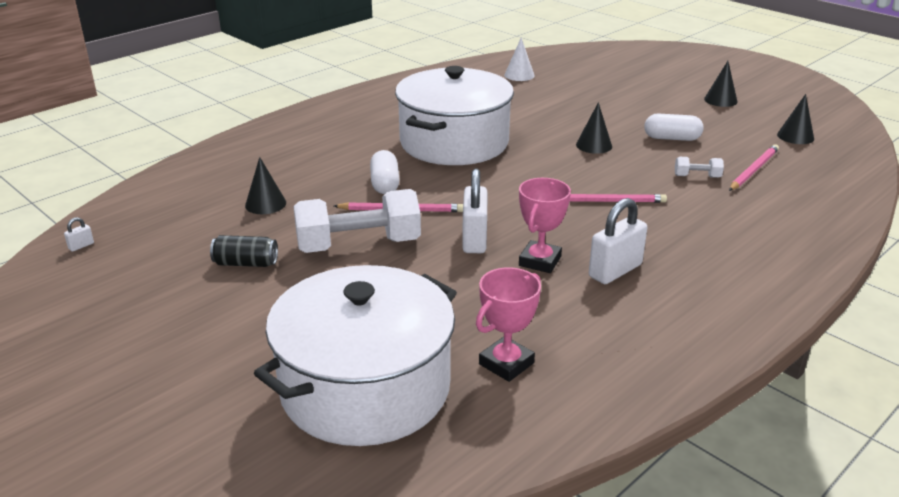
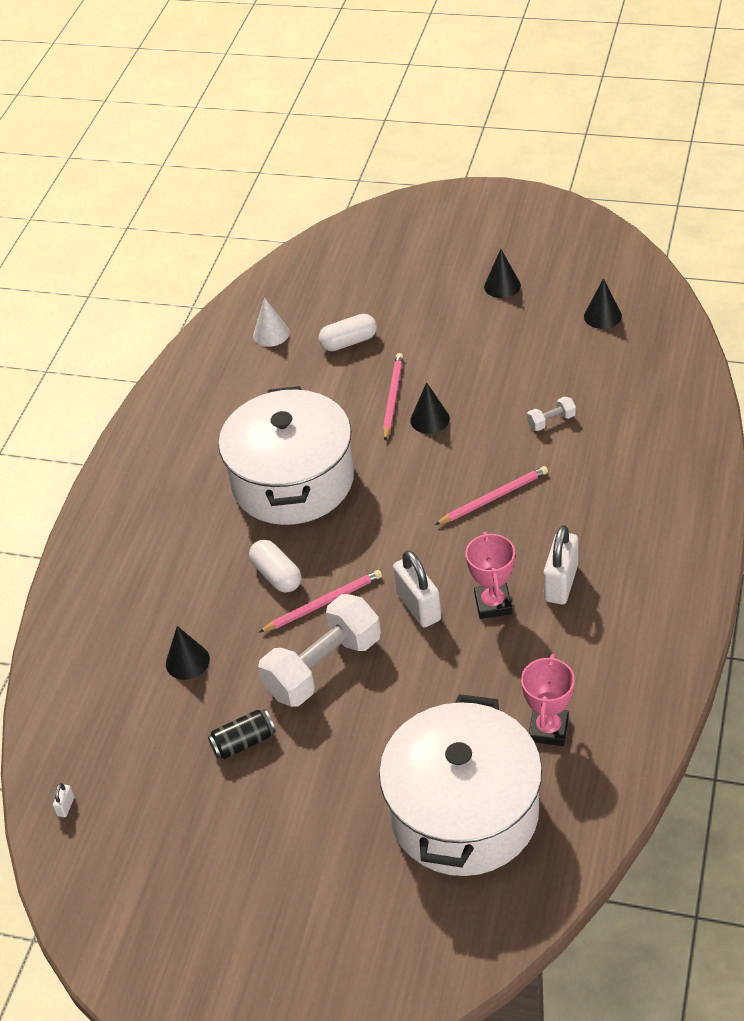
camera: 25 degrees left, 15 degrees up
white capsule [644,113,704,141] -> white capsule moved to [319,314,377,351]
pink pencil [729,144,779,191] -> pink pencil moved to [383,353,403,440]

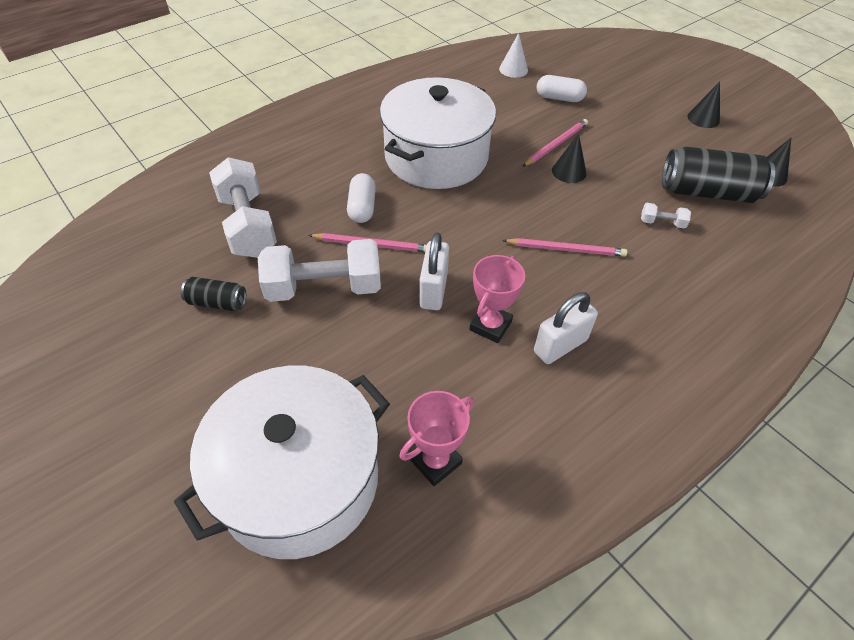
camera: 30 degrees right, 5 degrees up
white padlock [53,783,75,817] -> none
black cone [166,626,210,680] -> white dumbbell [209,157,277,258]
none -> black can [662,147,775,203]

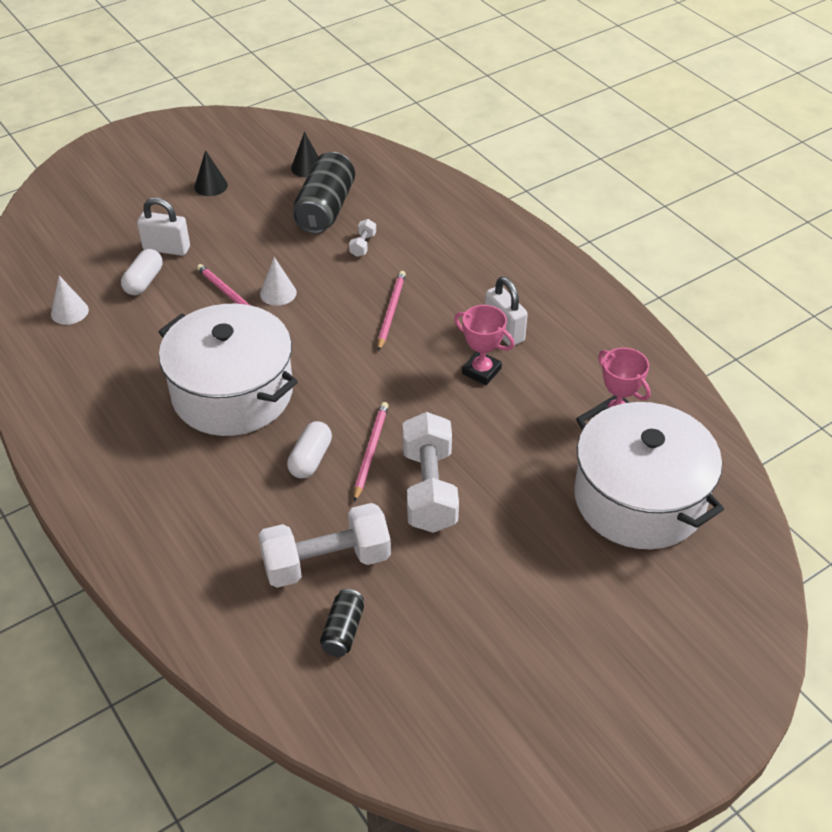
camera: 85 degrees left, 5 degrees down
black can [181,277,246,311] -> black can moved to [320,589,364,657]
white capsule [347,173,376,223] -> white capsule turned 75 degrees counterclockwise [287,421,332,478]
white padlock [419,232,449,310] -> white padlock moved to [137,197,190,256]
black cone [552,134,586,183] -> white cone [260,257,297,306]

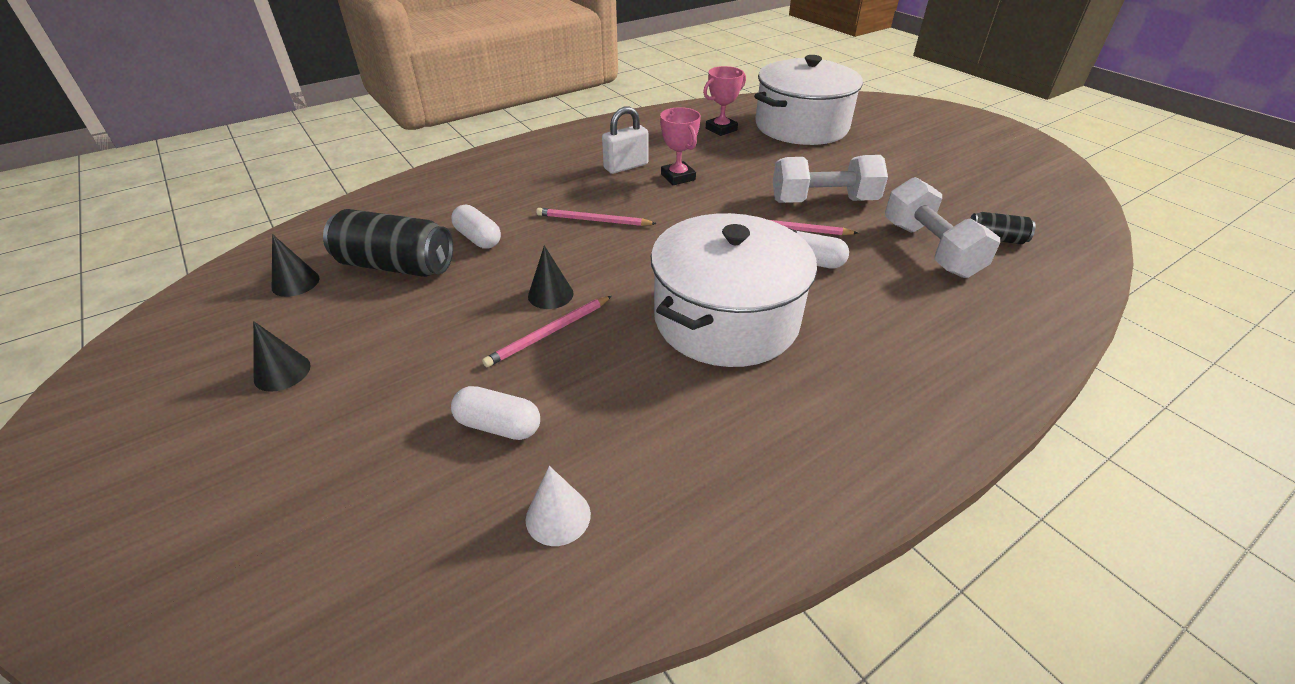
camera: 90 degrees left, 5 degrees down
white padlock [137,197,190,256] -> none
white cone [260,257,297,306] -> black cone [528,245,574,309]
white dumbbell [349,219,376,257] -> white capsule [451,205,501,249]
pink trophy [454,305,515,385] -> pink trophy turned 60 degrees counterclockwise [660,107,701,185]

